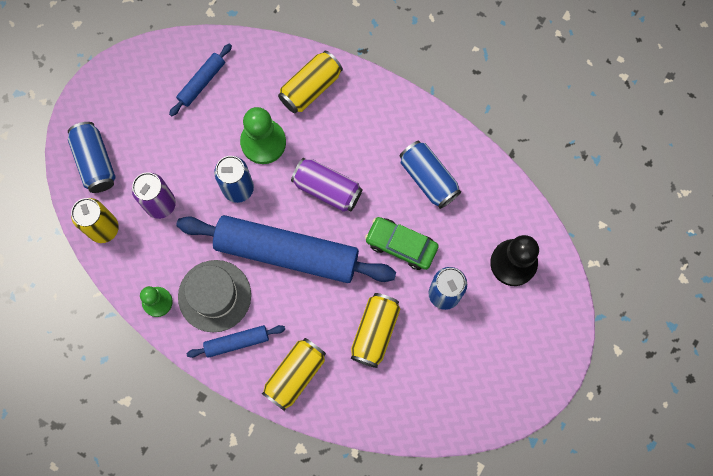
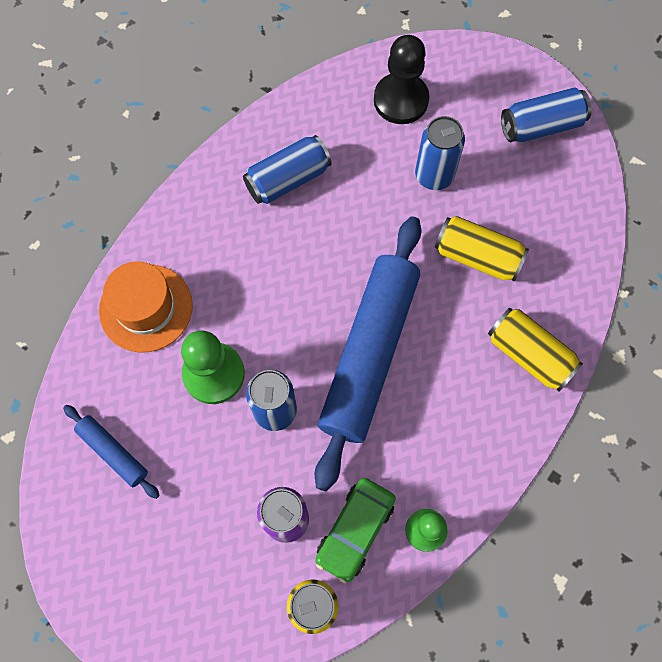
camera: 85 degrees left, 5 degrees down
blue can [68,122,116,193] -> blue can moved to [501,87,592,143]
grey hat [178,260,251,333] -> none
blue rolling pin [186,325,285,358] -> none
yellow can [278,51,343,113] -> orange hat [99,261,193,353]
purple can [291,158,363,212] -> none
green car [365,217,439,270] -> green car moved to [315,478,396,583]

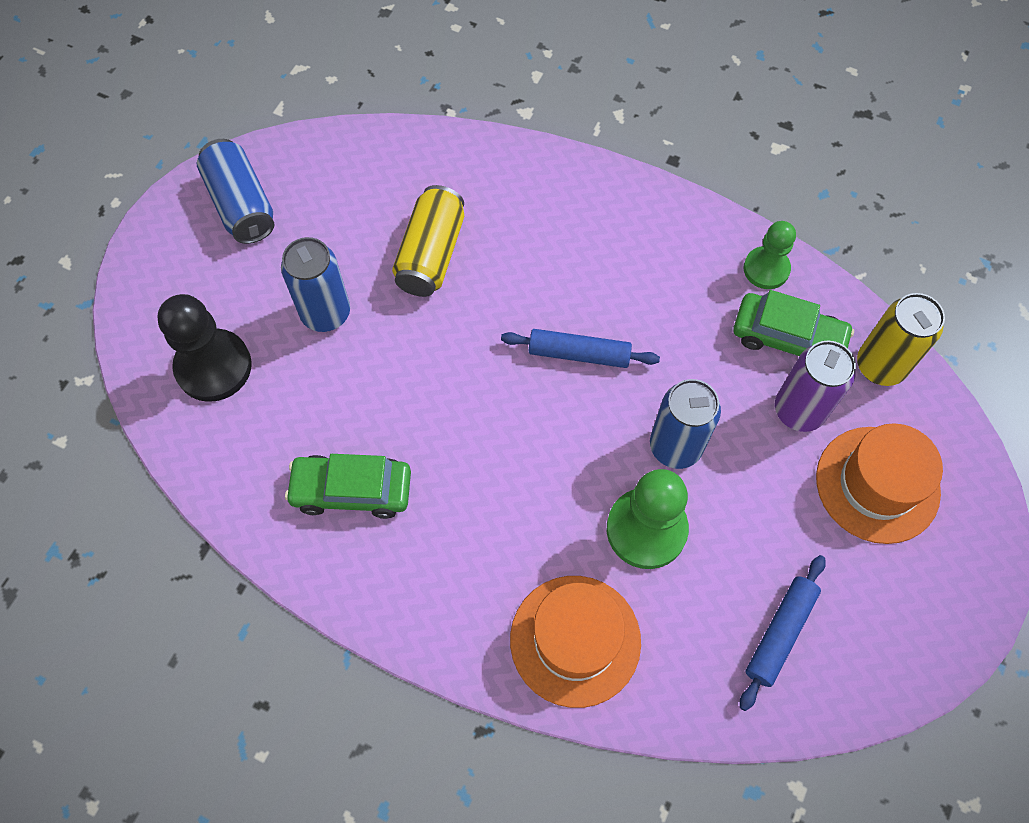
camera: 100 degrees left, 5 degrees down
blue can [243,135,332,204] -> green car [285,454,411,519]
blue rolling pin [315,216,421,492] -> blue rolling pin [501,329,660,368], size x0.44
yellow can [488,308,583,392] -> none
none -> orange hat [816,423,943,544]

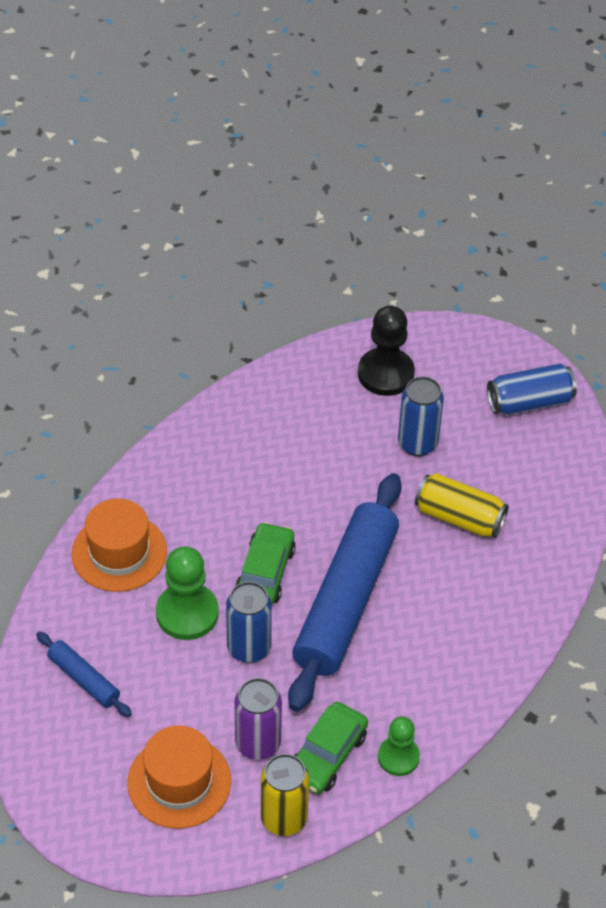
camera: 100 degrees right, 15 degrees down
green car [285,454,411,519] -> green car moved to [235,522,296,605]
blue rolling pin [501,329,660,368] -> blue rolling pin [288,473,402,712], size x2.26

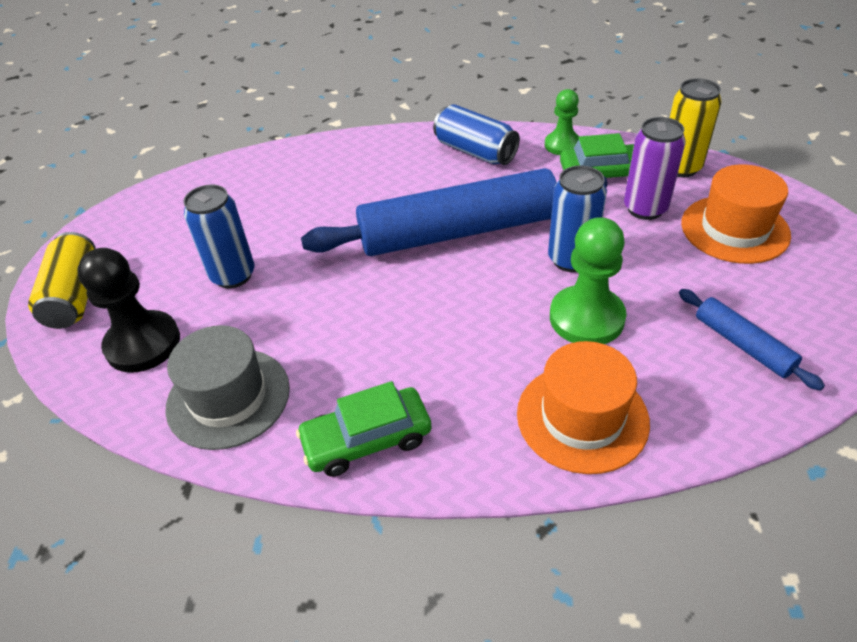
camera: 120 degrees left, 5 degrees down
blue rolling pin [36,632,132,717] -> blue rolling pin turned 45 degrees counterclockwise [679,289,825,391]
green car [235,522,296,605] -> green car moved to [296,381,432,477]
yellow can [415,473,509,538] -> yellow can moved to [28,232,96,329]
blue can [487,364,577,415] -> blue can moved to [433,104,520,165]
none -> grey hat [166,325,290,450]

